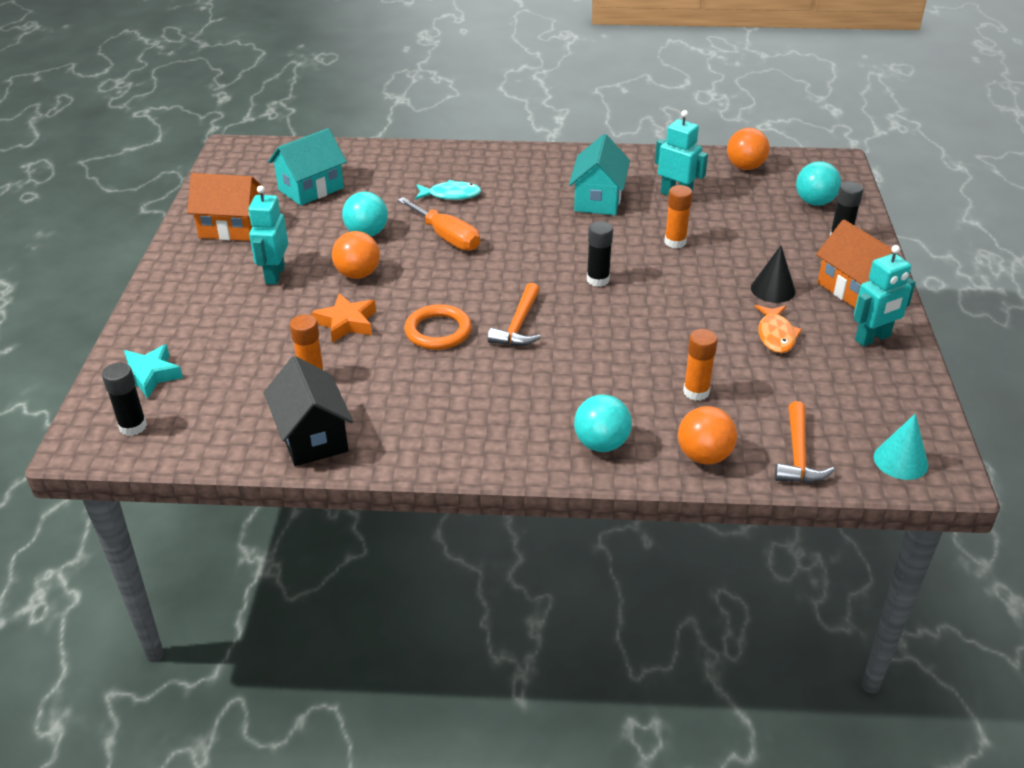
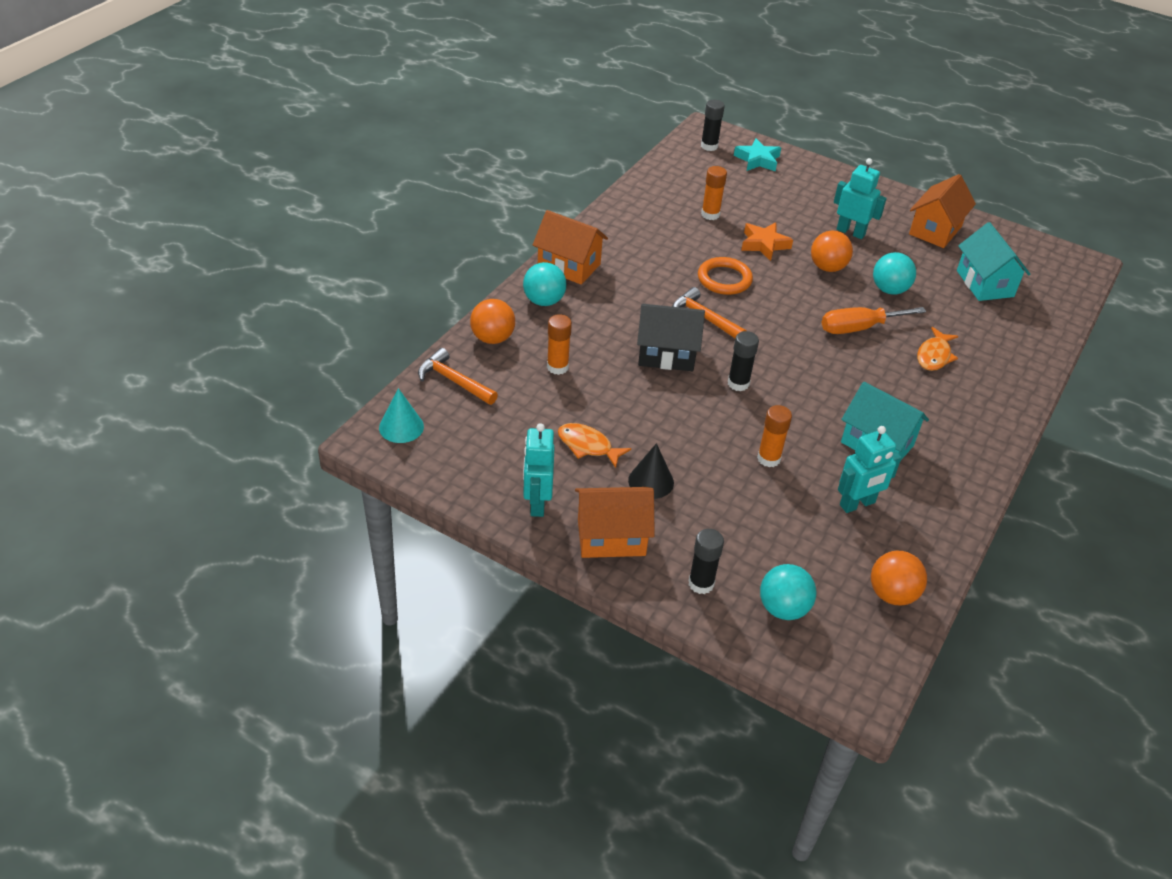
camera: 115 degrees right, 5 degrees up
black house [264,356,353,466] -> black house moved to [637,304,705,371]
turquoise fish [415,180,481,200] -> orange fish [917,327,958,371]
none -> orange house [533,210,608,285]

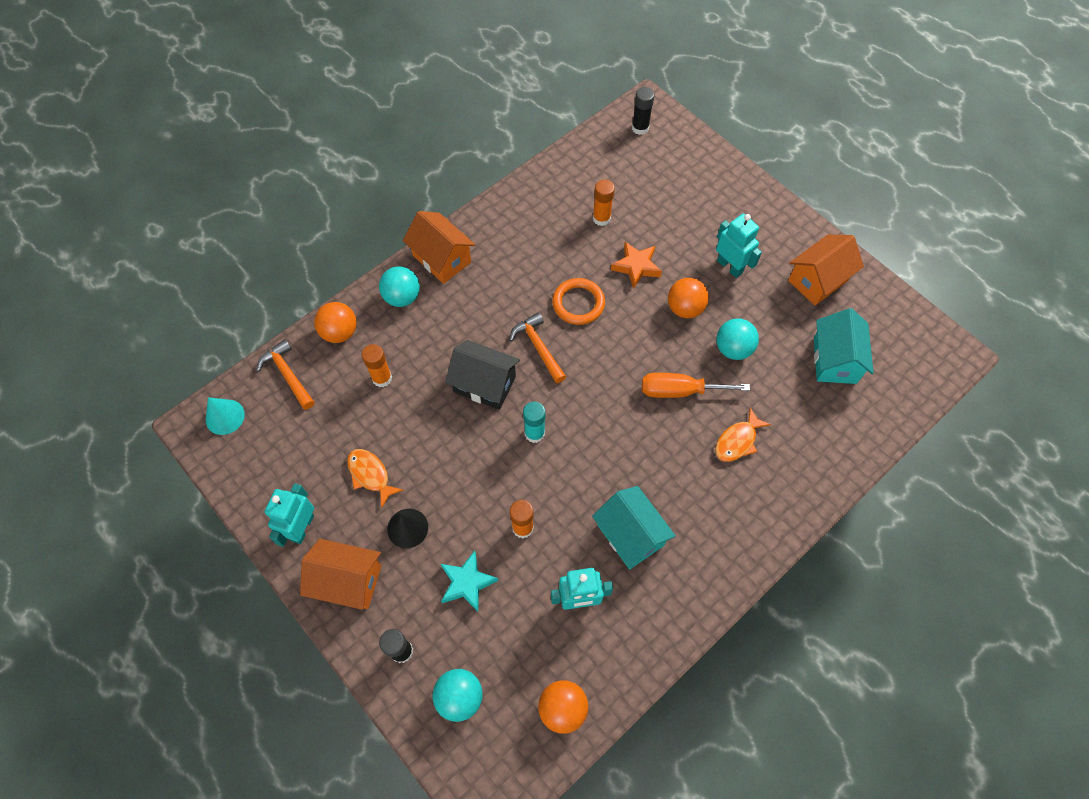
camera: 20 degrees right, 20 degrees up
black glue stick [728,331,759,391] -> turquoise glue stick [523,401,546,443]
turquoise star [734,138,781,172] -> turquoise star moved to [441,550,498,612]

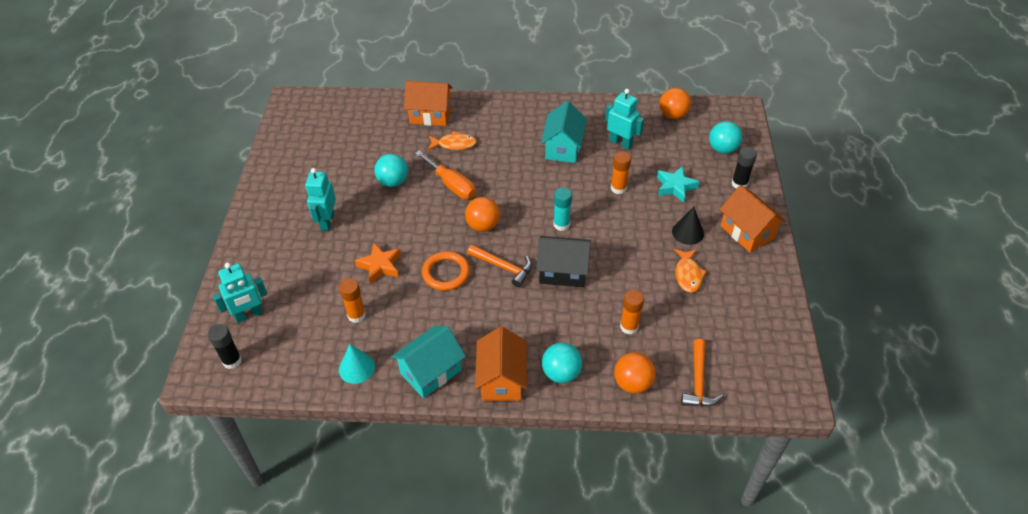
camera: 135 degrees left, 15 degrees down
turquoise cone [205,397,245,435] -> turquoise cone moved to [339,344,375,384]
turquoise robot [265,483,314,547] -> turquoise robot moved to [213,263,267,323]
black house [445,340,520,410] -> black house turned 60 degrees counterclockwise [536,236,591,287]
orange hammer [510,312,566,383] -> orange hammer turned 75 degrees counterclockwise [467,244,532,287]
orange ball [668,278,709,318] -> orange ball moved to [465,197,500,232]
orange house [788,235,864,306] -> orange house moved to [404,81,453,126]
turquoise house [814,308,874,384] -> turquoise house moved to [391,326,466,398]

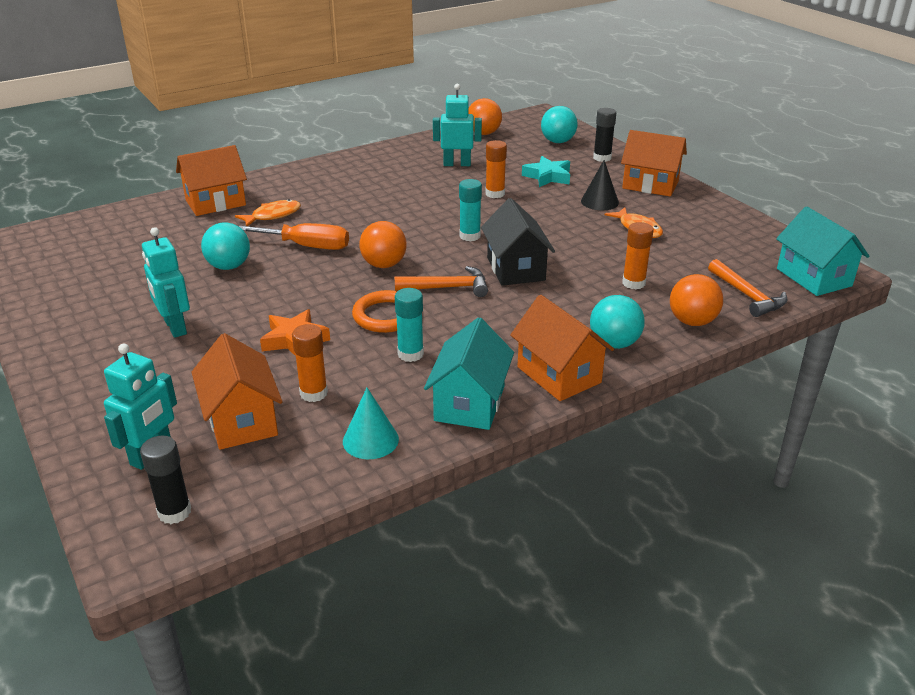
camera: 35 degrees left, 15 degrees down
black house [536,236,591,287] -> black house turned 75 degrees counterclockwise [481,198,555,286]
turquoise house [541,101,587,163] -> turquoise house moved to [776,207,869,296]
none -> orange house [192,333,283,450]
none -> turquoise glue stick [395,288,424,362]

